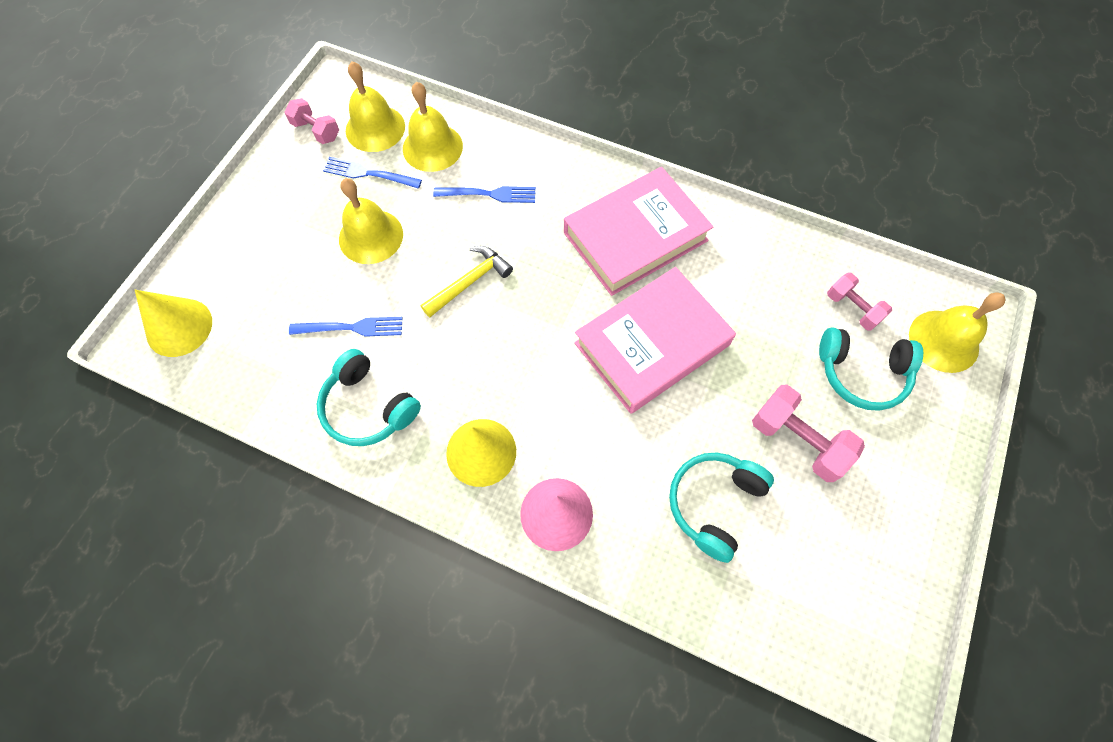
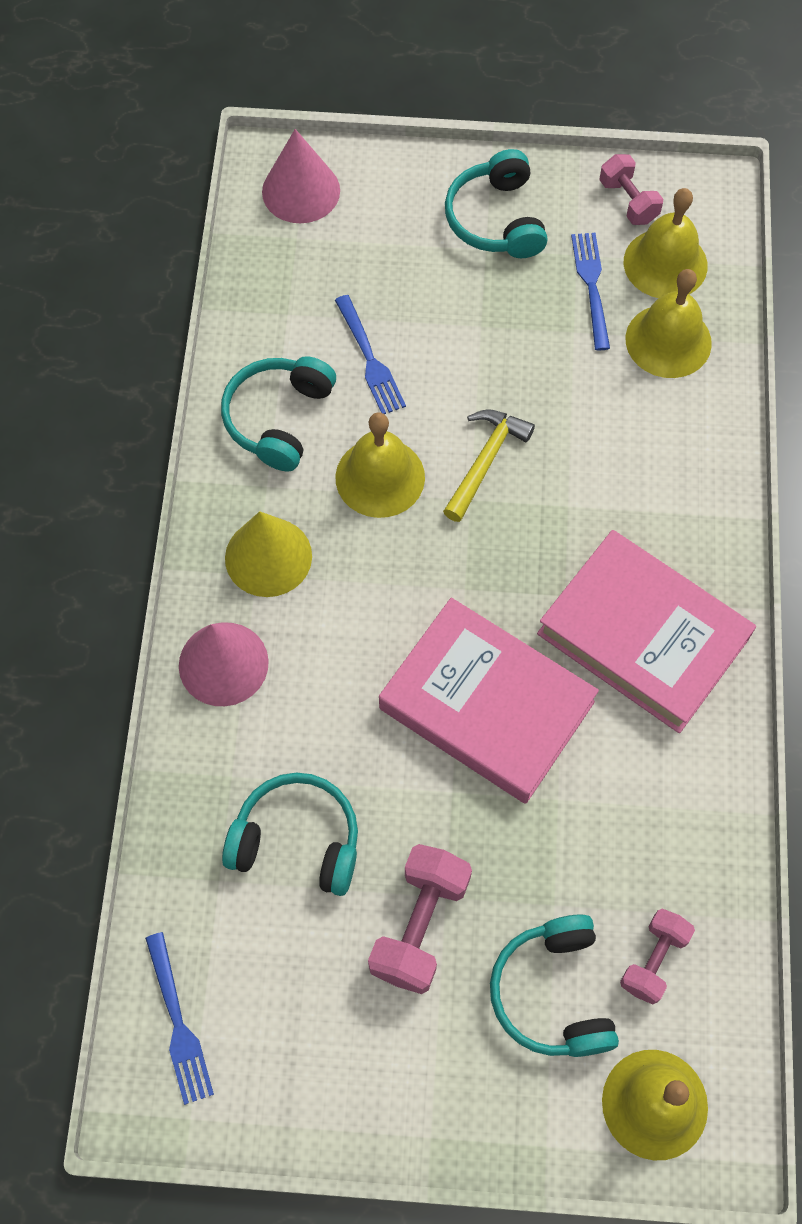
camera: 70 degrees right, 0 degrees up
yellow cone [135,290,212,357] -> pink cone [262,129,340,223]
pink dumbbell [285,98,339,144] -> pink dumbbell turned 45 degrees counterclockwise [599,154,663,225]
yellow bell [339,178,403,264] -> yellow bell moved to [335,412,425,518]
yellow hammer [421,246,513,317] -> yellow hammer turned 90 degrees counterclockwise [443,409,535,522]
blue fork [433,186,536,203] -> blue fork moved to [145,932,214,1105]
none -> turquoise headphones [445,149,548,258]

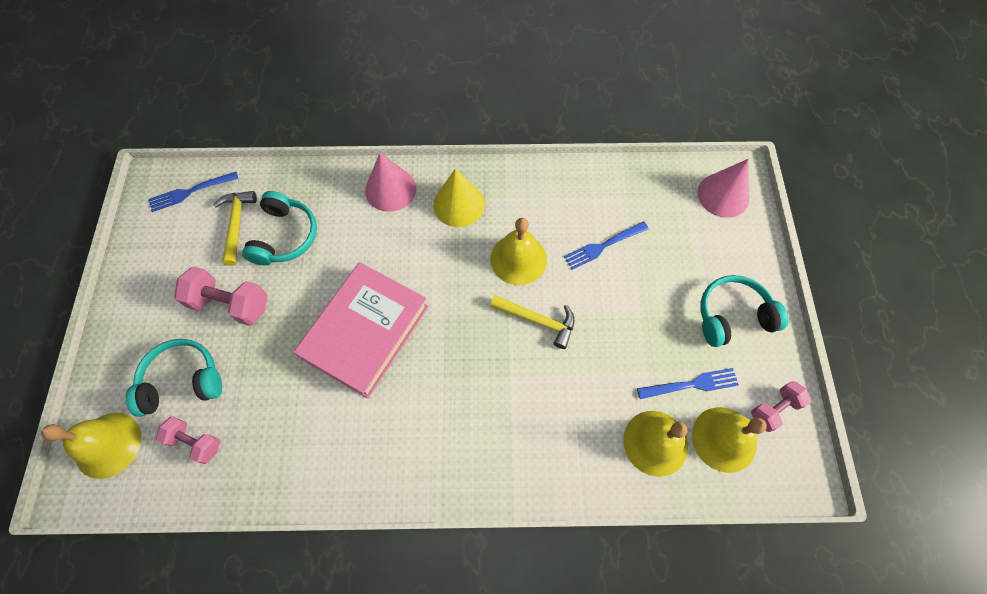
camera: 85 degrees right, 0 degrees up
turquoise headphones [221,356,336,471] -> none
pink book [537,530,756,733] -> none
none -> yellow hammer [213,191,257,266]

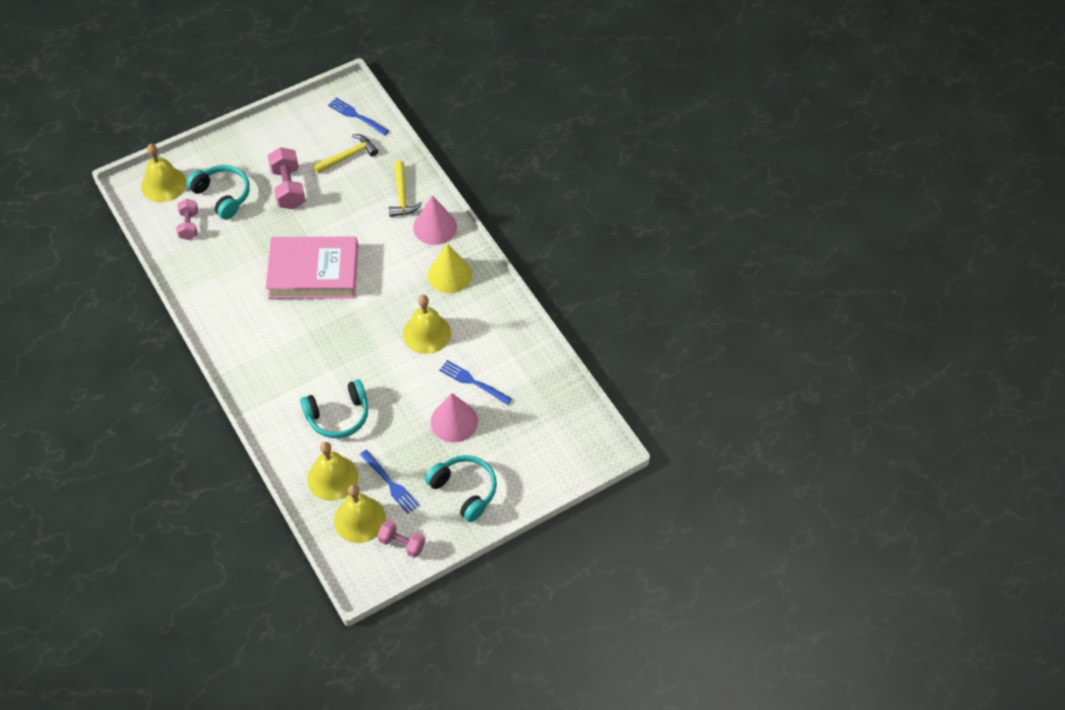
camera: 60 degrees right, 10 degrees down
turquoise headphones [242,191,317,265] -> turquoise headphones moved to [300,379,368,438]
yellow hammer [490,295,575,349] -> yellow hammer moved to [389,161,422,217]
pink cone [697,159,749,218] -> pink cone moved to [431,393,478,443]

